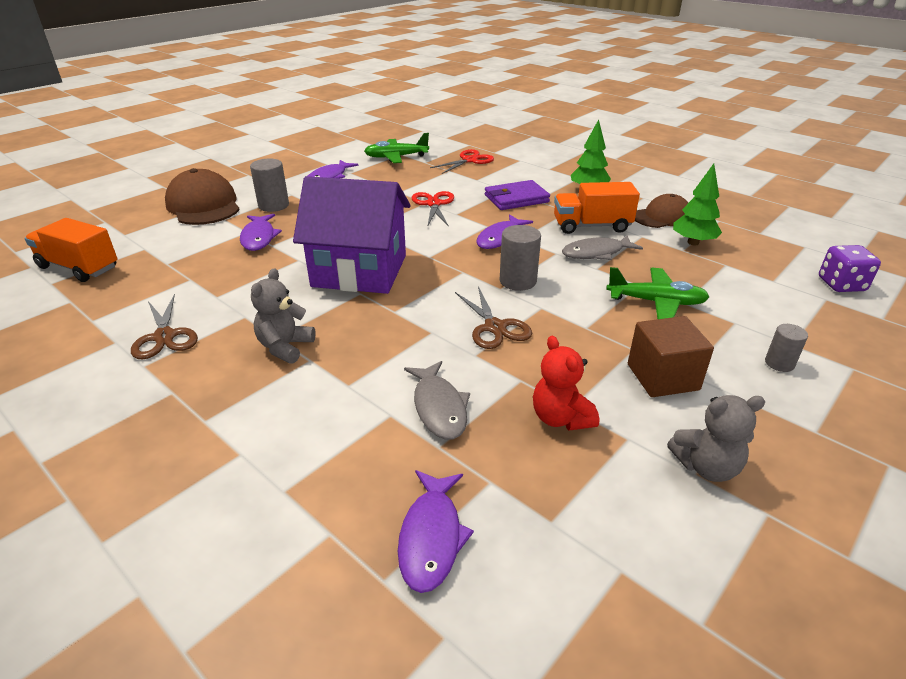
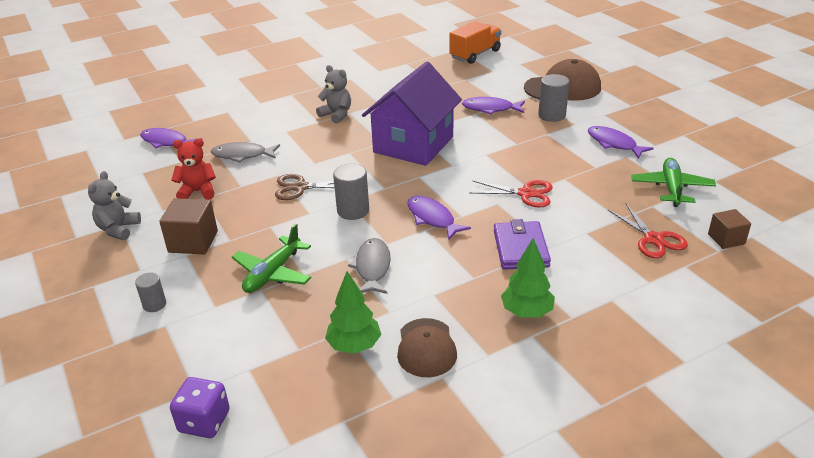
camera: 110 degrees right, 0 degrees up
brown scissors [131,294,198,359] -> none
orange truck [554,182,640,234] -> none
none -> brown cube [708,209,751,249]

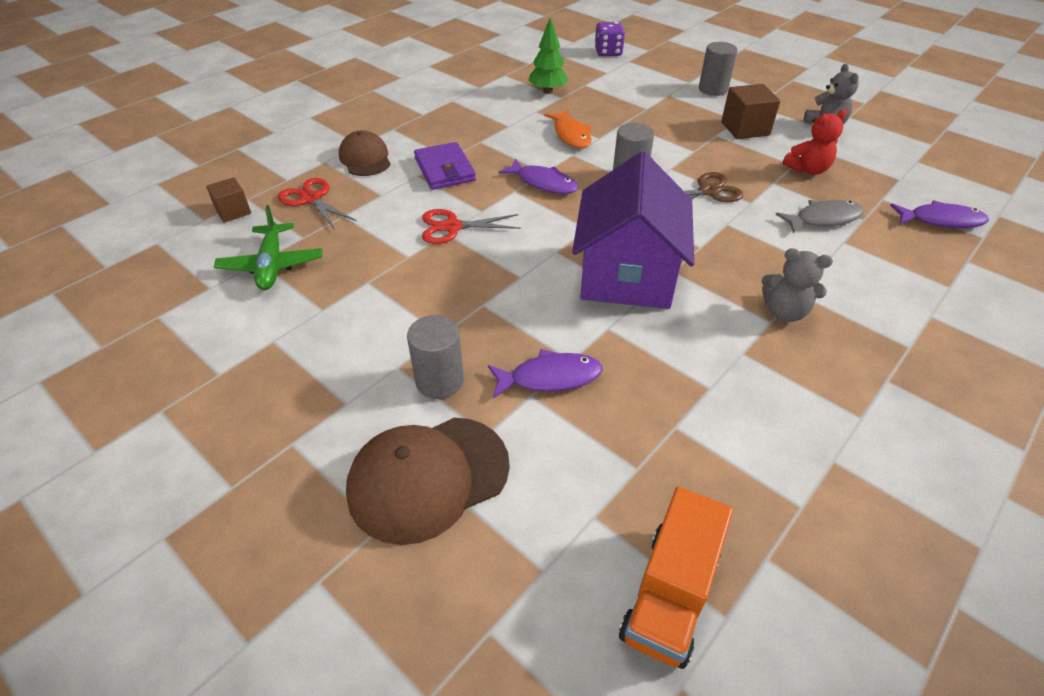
camera: 160 degrees right, 10 degrees up
grey cylinder [135,272,166,312] -> grey cylinder [699,42,738,96], size x1.62
green plane [232,224,311,293] -> none
grey fish [348,238,391,294] -> orange fish [544,110,591,148]
brown cap [397,318,457,377] -> brown cap moved to [339,130,391,176]
green tree [501,238,555,318] -> none
purple fish [588,126,654,159] -> none

